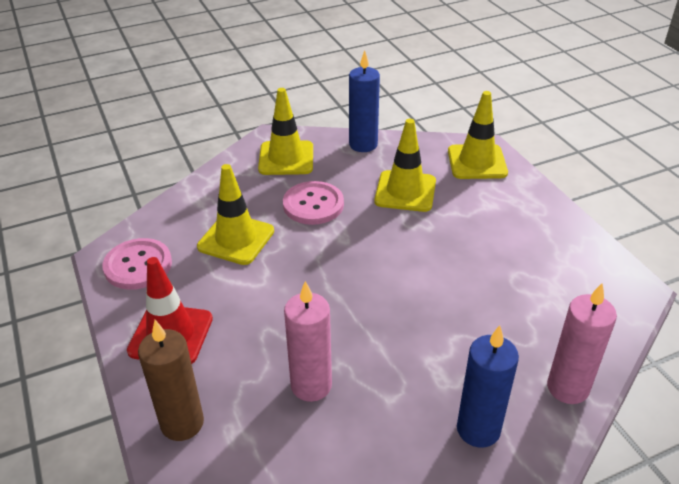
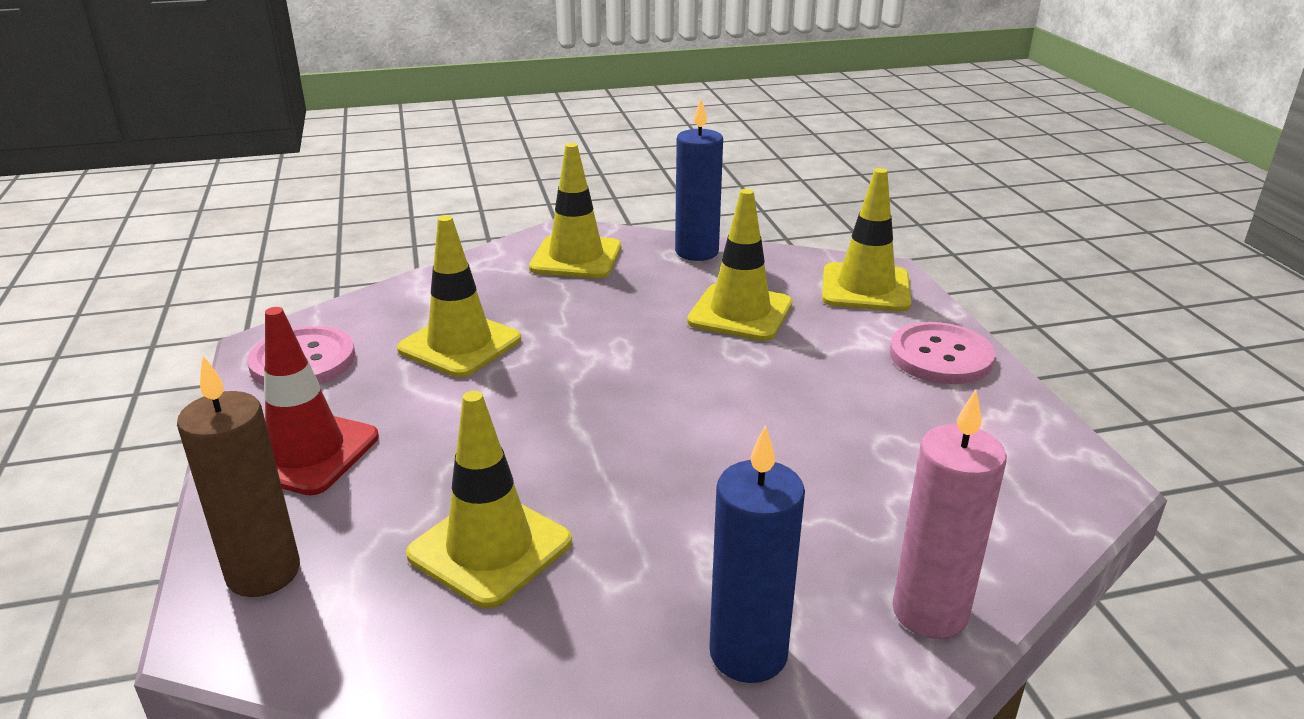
camera: 10 degrees right, 10 degrees down
pink button [283,181,344,225] -> pink button moved to [889,322,995,384]
pink candle [284,281,332,402] -> yellow traffic cone [406,391,572,608]

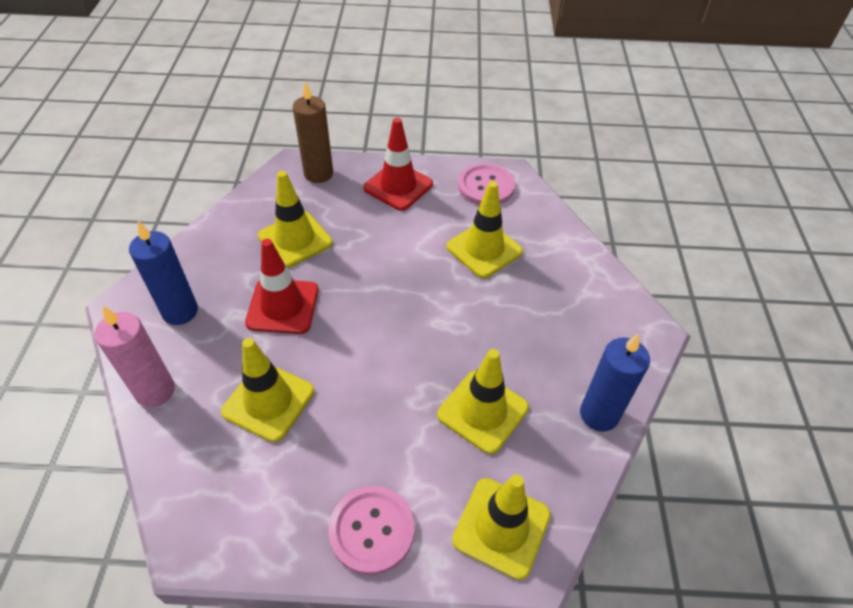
camera: 105 degrees right, 20 degrees up
yellow traffic cone [529,143,621,278] -> yellow traffic cone moved to [221,338,314,442]
none -> red traffic cone [245,239,319,334]

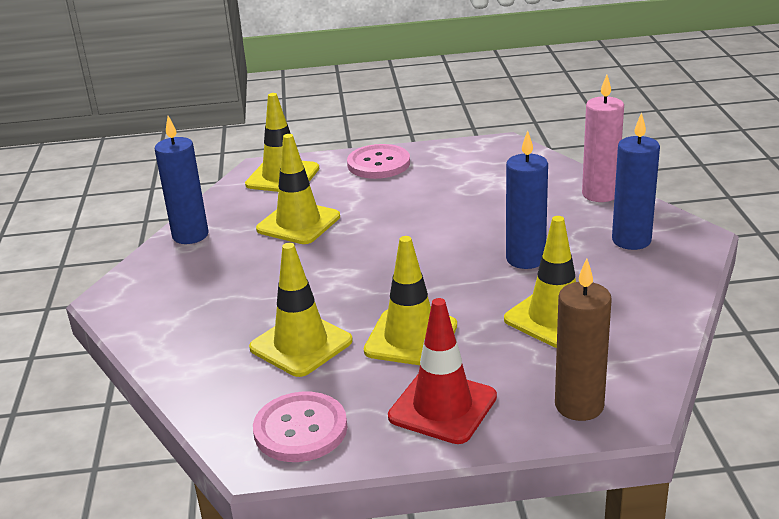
camera: 175 degrees right, 20 degrees down
yellow traffic cone [221,338,314,442] -> yellow traffic cone moved to [364,236,457,365]
red traffic cone [245,239,319,334] -> blue candle [506,130,548,269]

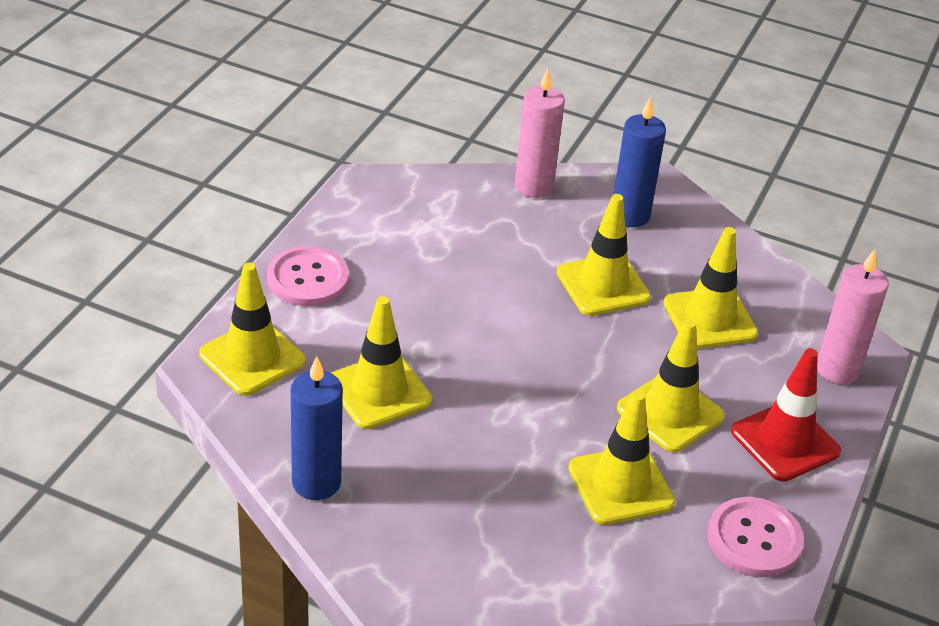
camera: 65 degrees left, 10 degrees up
blue candle [506,130,548,269] -> yellow traffic cone [557,194,651,316]
brown candle [555,259,612,421] -> pink candle [817,249,889,385]

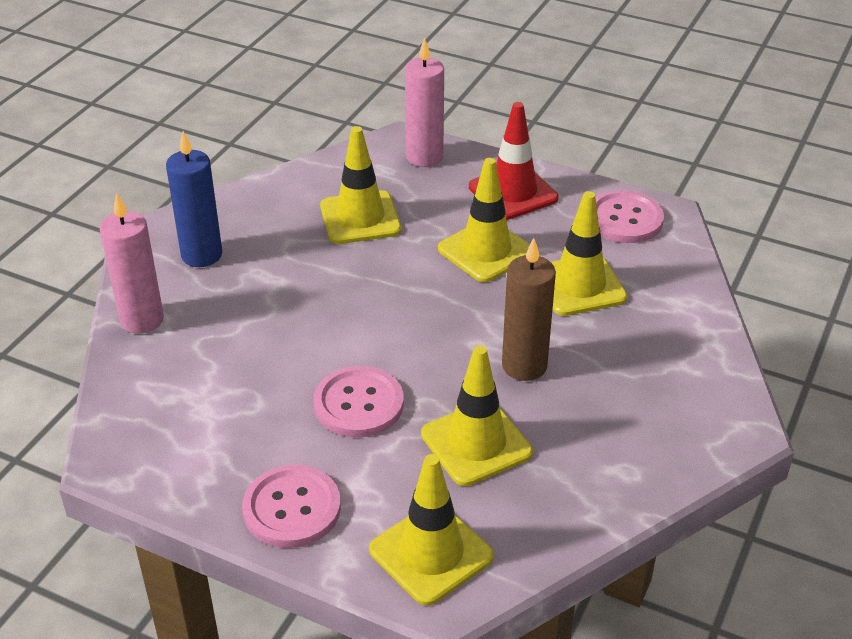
camera: 85 degrees left, 0 degrees up
blue candle [291,356,343,500] -> none
yellow traffic cone [557,194,651,316] -> none
none -> pink button [314,366,404,437]
none -> brown candle [502,238,556,381]

